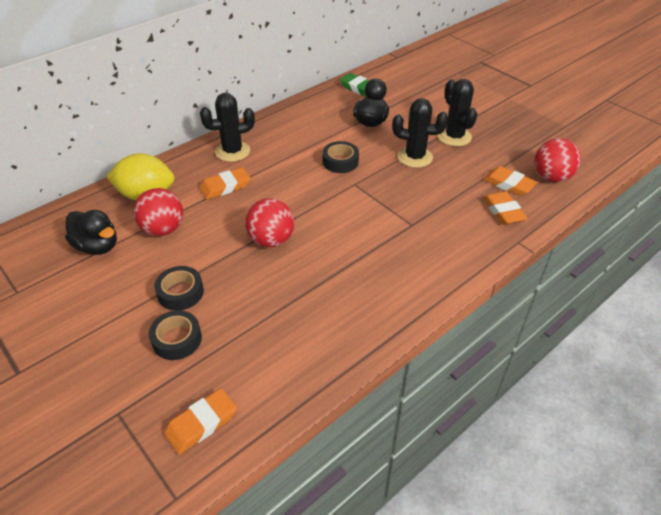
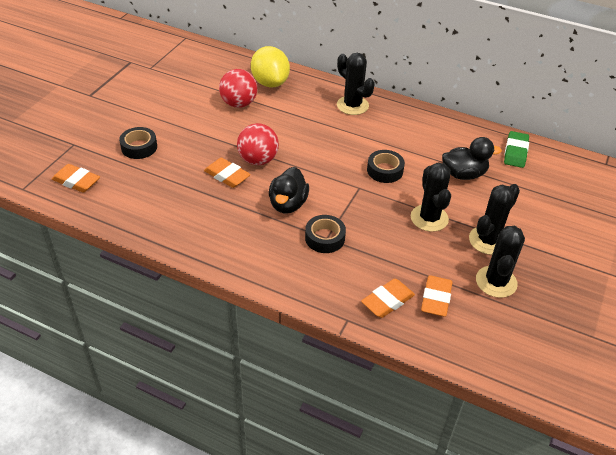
camera: 65 degrees right, 0 degrees up
black duck [65,210,117,255] -> black duck moved to [269,167,309,213]
black tape [154,266,204,311] -> black tape moved to [305,215,346,253]
orange eraser [200,167,251,200] -> orange eraser moved to [204,158,251,188]
red ball [534,138,581,182] -> none
none -> black cactus [476,226,525,298]

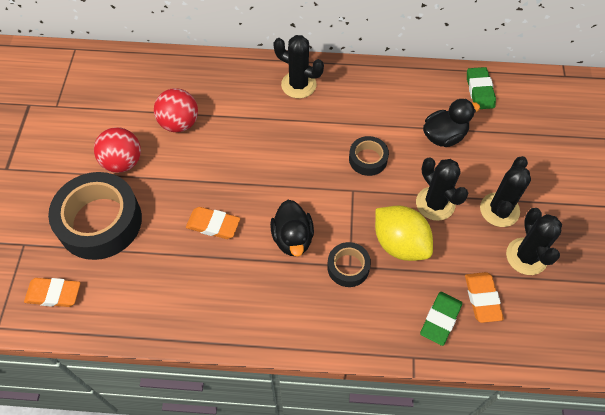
camera: 20 degrees left, 15 degrees up
black tape [119,127,157,159] -> black tape [48,172,142,260], size x2.04
red ball [237,123,279,165] -> red ball moved to [94,127,141,173]
yellow lemon [251,46,290,88] -> yellow lemon moved to [375,206,433,261]
orange eraser [361,279,415,318] -> green eraser [420,292,462,346]

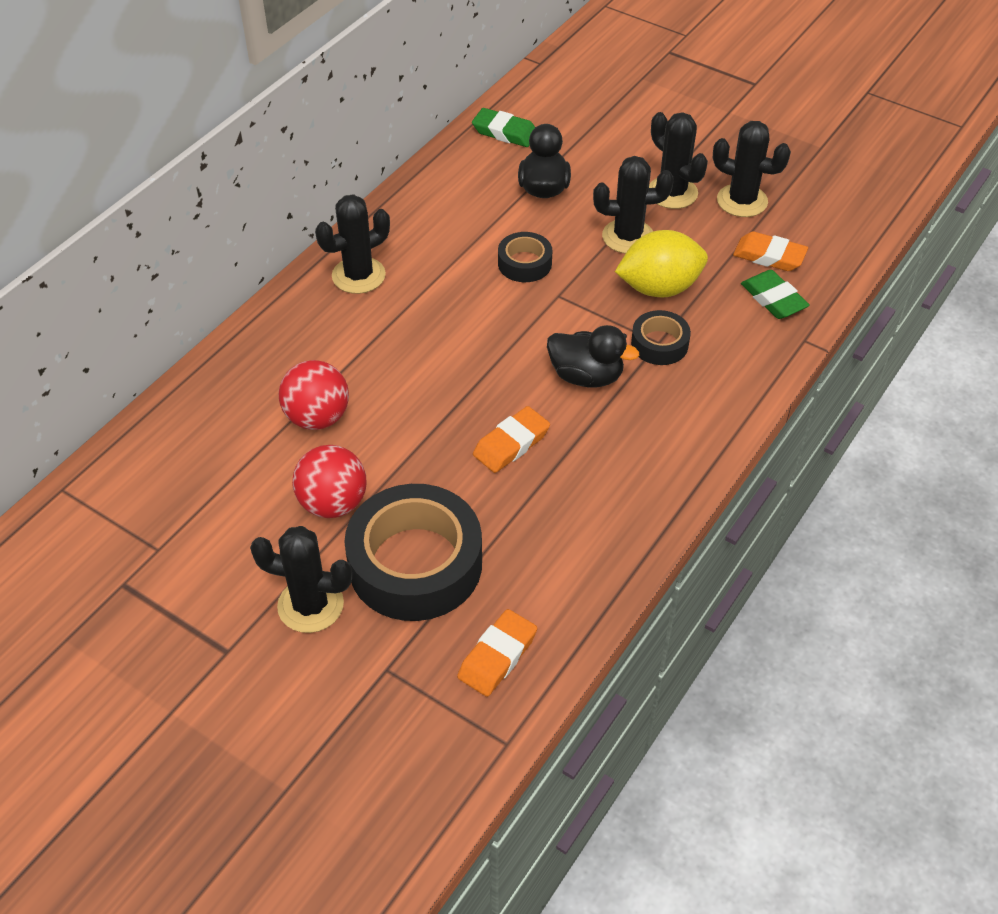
camera: 60 degrees left, 10 degrees down
none -> black cactus [250,526,352,633]

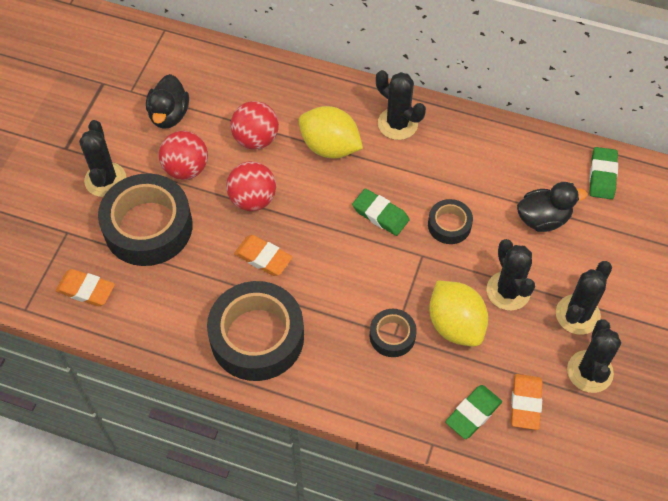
camera: 75 degrees right, 10 degrees up
black duck [547,325,639,387] -> black duck moved to [146,74,189,129]
none -> black tape [207,281,304,381]
none -> red ball [226,161,276,211]
none -> yellow lemon [299,106,363,159]
none -> green eraser [352,188,409,236]

